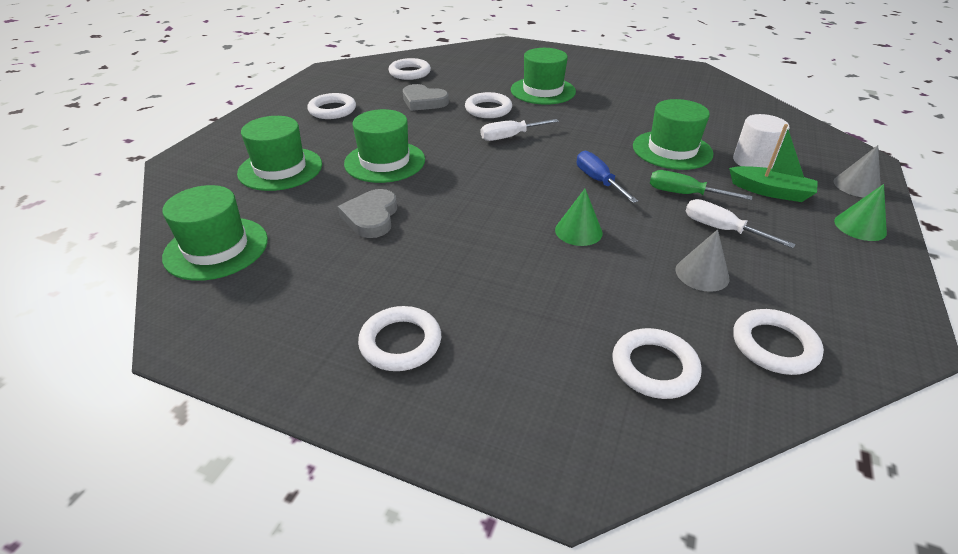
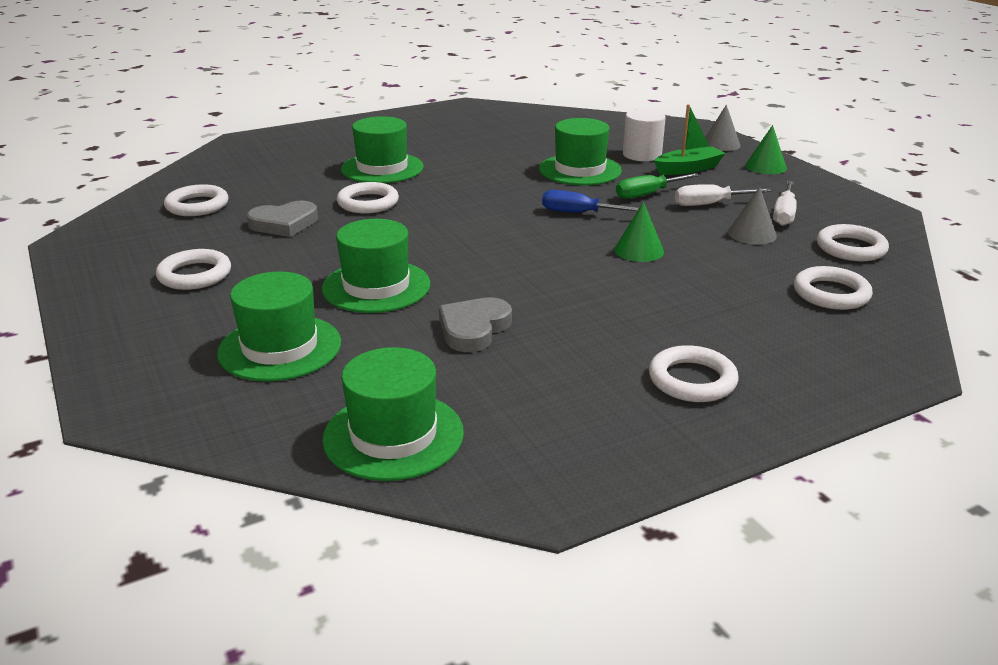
camera: 50 degrees left, 10 degrees down
grey heart [338,189,397,238] -> grey heart turned 75 degrees clockwise [439,297,512,352]
white screwdriver [481,119,559,141] -> white screwdriver moved to [773,181,797,226]

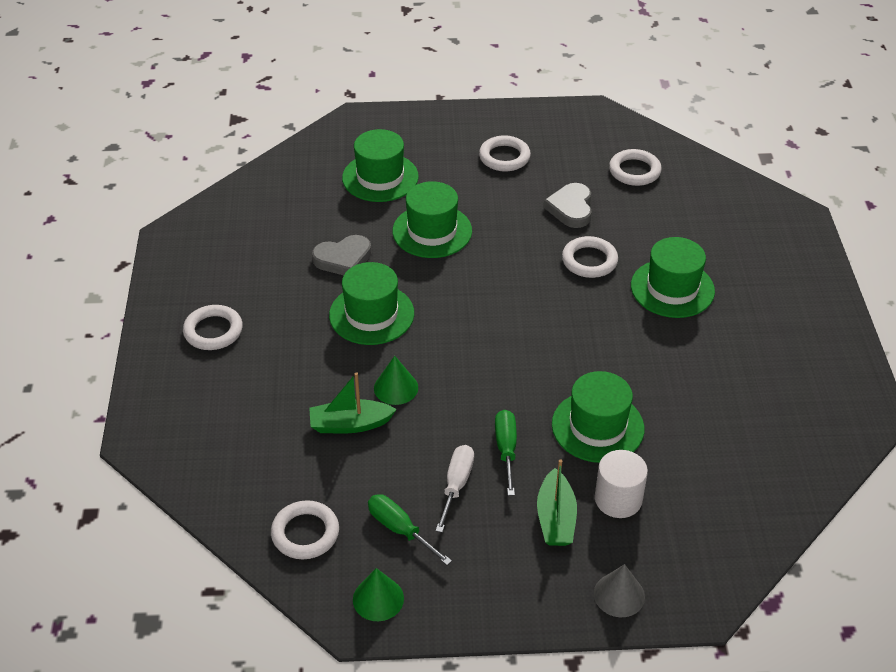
camera: 115 degrees right, 15 degrees up
green hat [322,347,464,481] -> green hat moved to [329,262,414,345]
grey heart [439,297,512,352] -> grey heart turned 105 degrees clockwise [312,235,371,275]
blue screwdriver [542,190,639,213] -> none
grey cone [728,187,777,245] -> none
green cone [745,125,787,174] -> green cone moved to [353,568,404,621]
white screwdriver [773,181,797,226] -> green screwdriver [368,494,452,565]
white ring [794,266,873,310] -> none
none -> green boat [309,372,397,433]

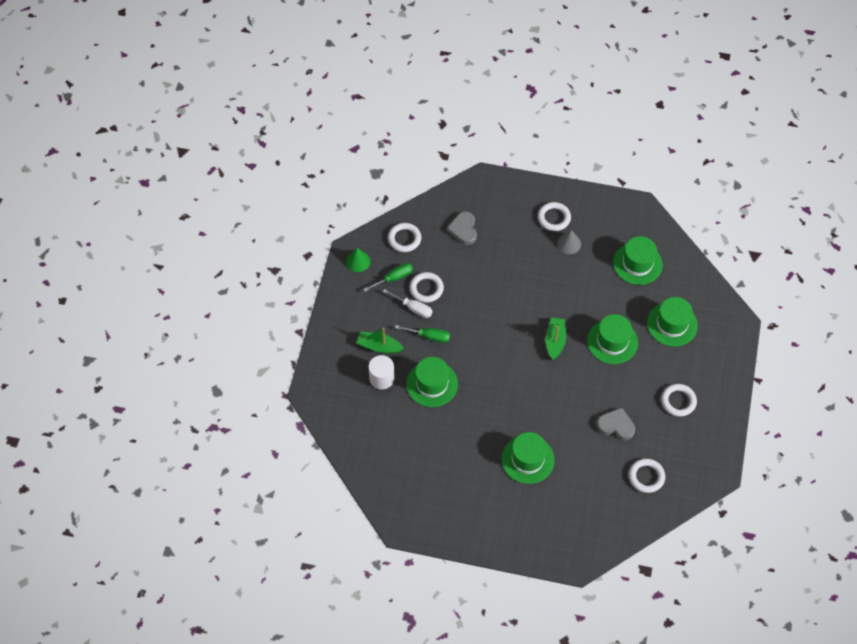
camera: 105 degrees right, 15 degrees up
green boat [309,372,397,433] -> green boat moved to [545,318,566,360]
grey heart [312,235,371,275] -> grey heart moved to [447,211,477,245]
green hat [329,262,414,345] -> green hat moved to [613,236,663,285]
green cone [374,356,418,405] -> none
white ring [562,236,618,278] -> white ring moved to [410,272,444,303]
grey cone [594,564,645,617] -> grey cone moved to [557,230,581,254]

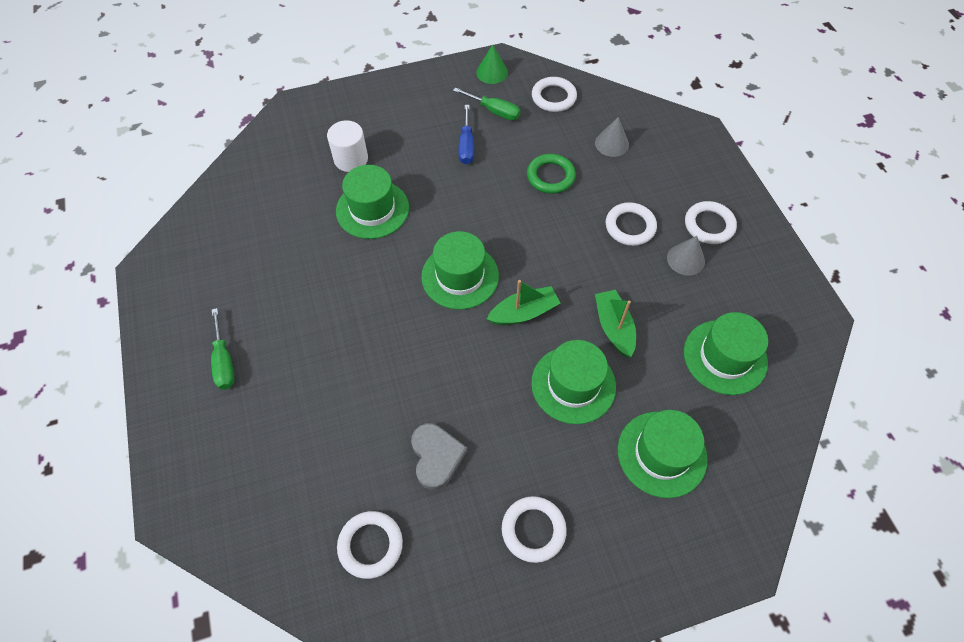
camera: 60 degrees right, 0 degrees up
green boat [357,328,404,354] -> green boat moved to [595,290,636,357]
white screwdriver [383,289,433,318] -> blue screwdriver [458,105,474,164]
green screwdriver [395,325,450,343] -> green screwdriver moved to [211,308,234,390]
white ring [410,272,444,303] -> white ring moved to [606,202,657,246]
grey heart [447,211,477,245] -> grey cone [595,117,629,157]
green hat [501,432,555,484] -> green hat moved to [421,231,499,310]
none -> green ring [527,154,576,194]

